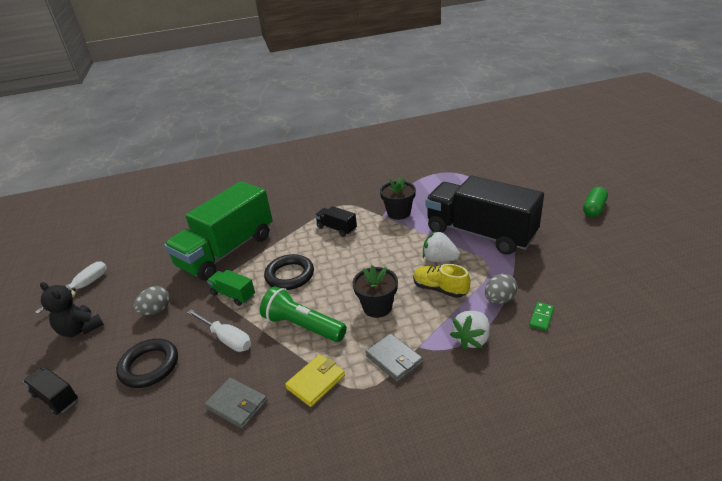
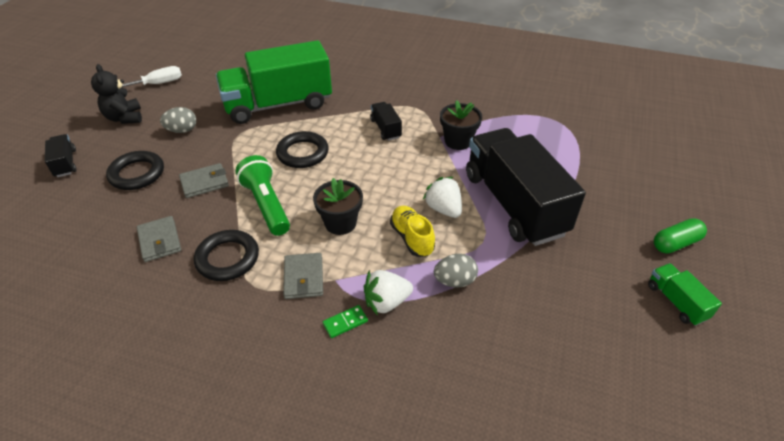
camera: 30 degrees right, 10 degrees up
white screwdriver [187,309,251,352] -> grey wallet [179,163,229,198]
green truck [207,270,255,306] -> green truck moved to [648,263,722,326]
yellow wallet [285,354,345,407] -> black ring [194,230,259,281]
green domino [529,302,554,331] -> green domino moved to [323,305,368,338]

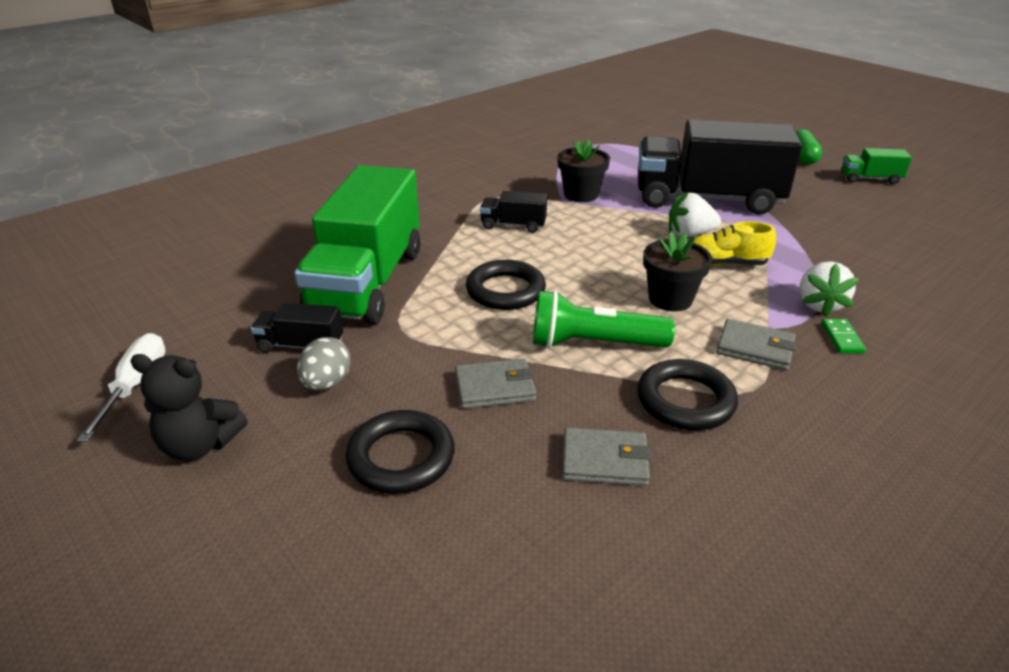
camera: 60 degrees left, 10 degrees down
black truck [45,134,76,177] -> black truck moved to [251,303,343,353]
grey wallet [179,163,229,198] -> grey wallet turned 75 degrees clockwise [455,358,536,409]
grey egg [434,253,478,288] -> none

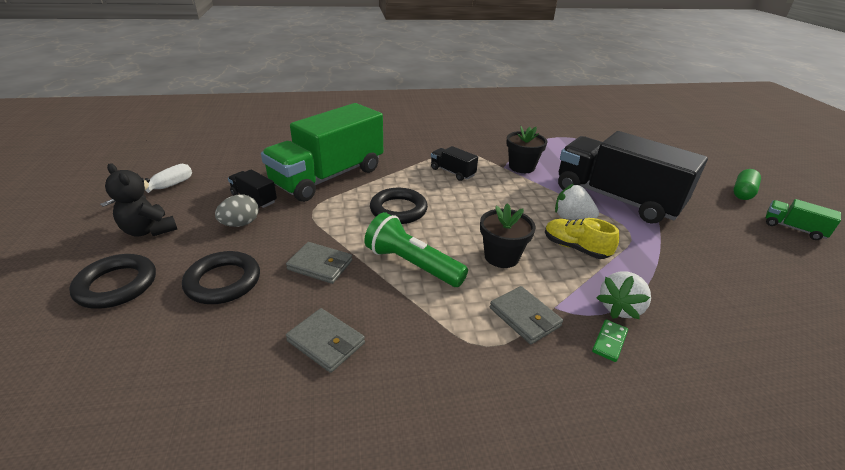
camera: 30 degrees right, 0 degrees up
black ring [637,359,738,430] -> black ring moved to [69,254,156,309]

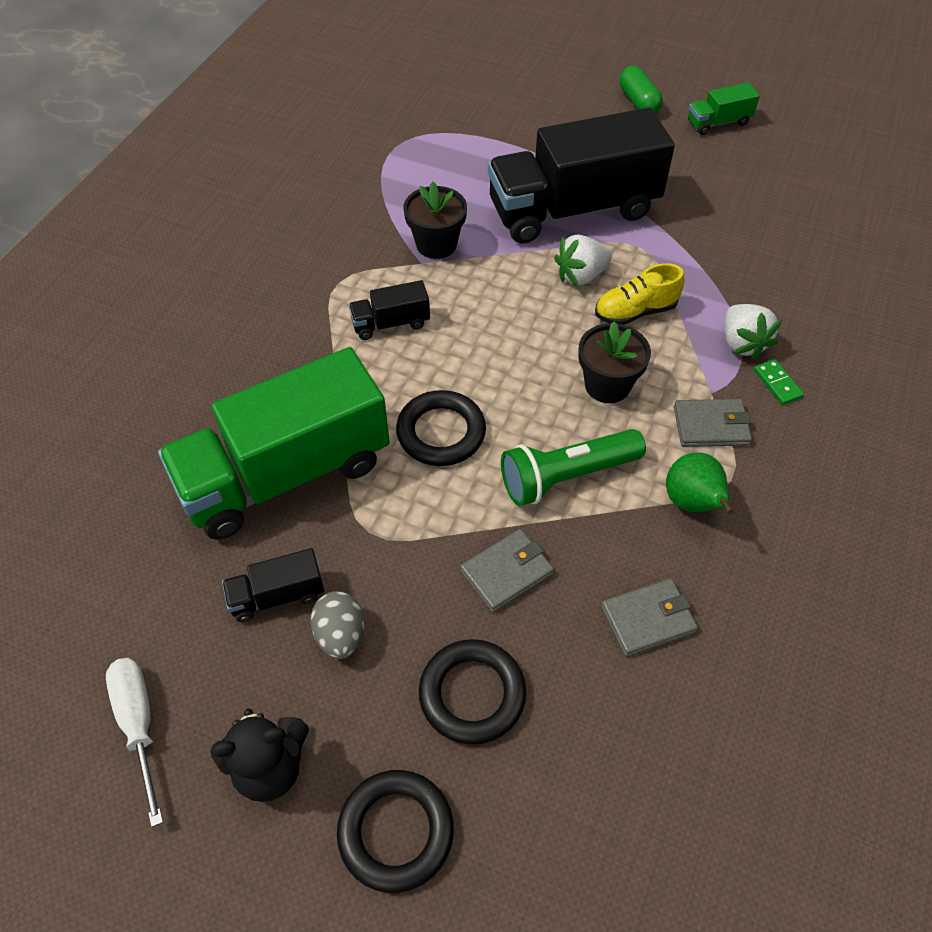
camera: 55 degrees left, 20 degrees up
green truck [261,103,383,202] -> green truck turned 75 degrees clockwise [158,347,390,540]
none -> green pear [666,453,734,515]

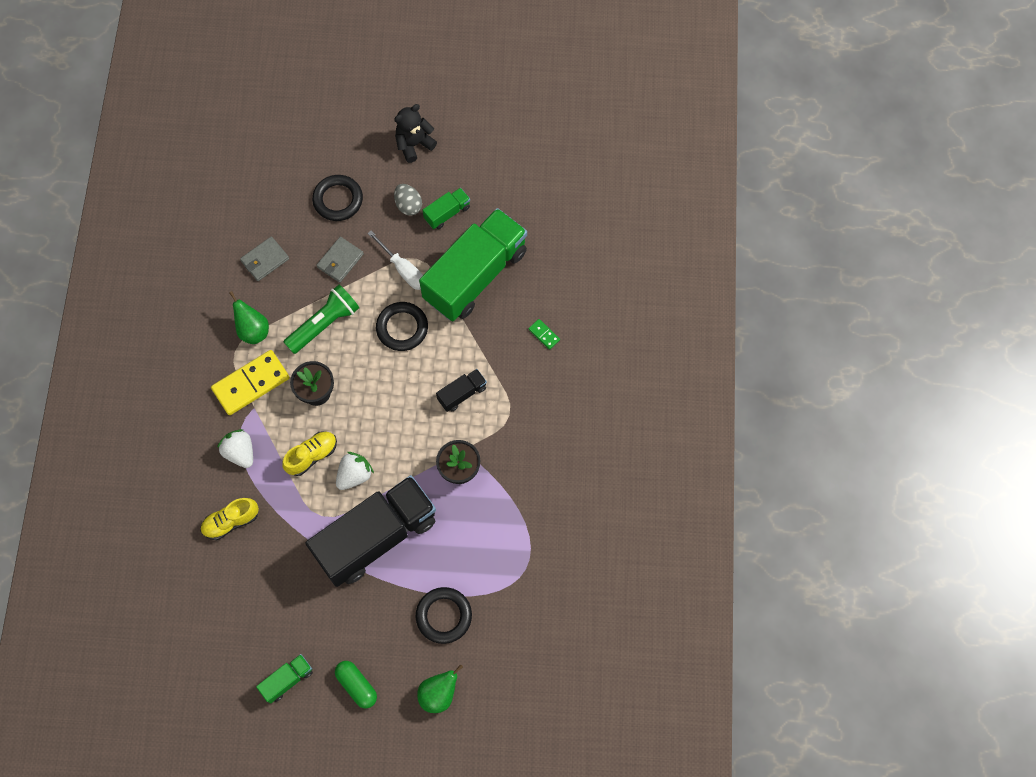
camera: 160 degrees right, 15 degrees up
white screwdriver [106,658,163,827] -> white screwdriver moved to [367,231,423,290]
black truck [222,548,324,622] -> green truck [423,188,470,229]
black ring [337,770,454,893] -> black ring moved to [416,587,472,644]
grey wallet [674,399,752,447] -> yellow domino [211,350,289,415]
green domino [754,359,804,405] -> green domino moved to [528,319,560,350]
none -> yellow shoe [201,498,259,540]
none -> green pear [417,664,463,713]

